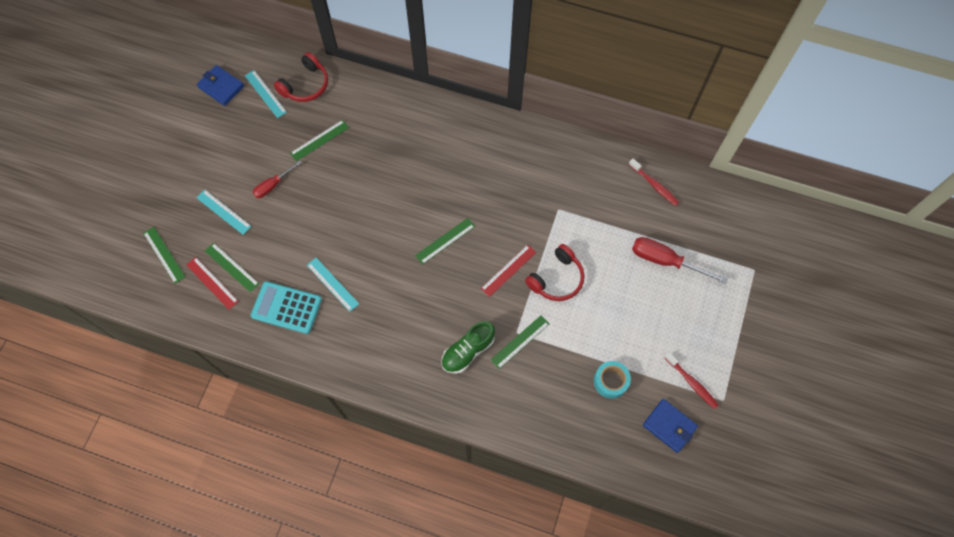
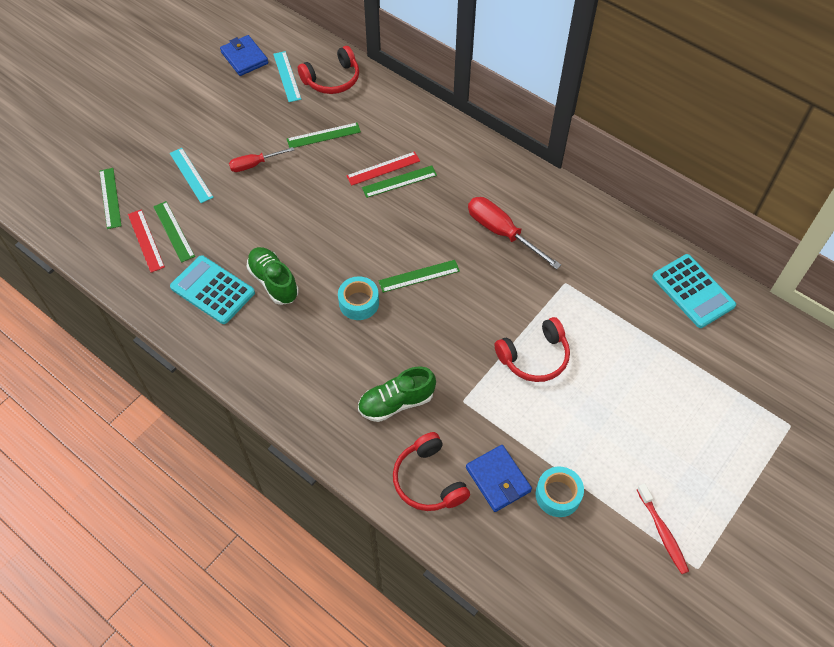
camera: 20 degrees right, 10 degrees down
turquoise ruler [307,258,359,312] -> green shoe [246,247,299,305]
red ruler [481,245,536,297] -> red ruler moved to [346,152,420,186]
green ruler [491,315,549,369] -> green ruler moved to [362,165,437,198]
red toothbrush [629,158,679,206] -> turquoise calculator [652,254,736,328]
red screwdriver [632,237,728,284] -> red screwdriver moved to [468,197,561,270]
blue wallet [643,399,698,453] -> blue wallet moved to [466,445,532,512]
none -> turquoise tape [338,276,379,320]
none -> red headphones [393,432,470,511]

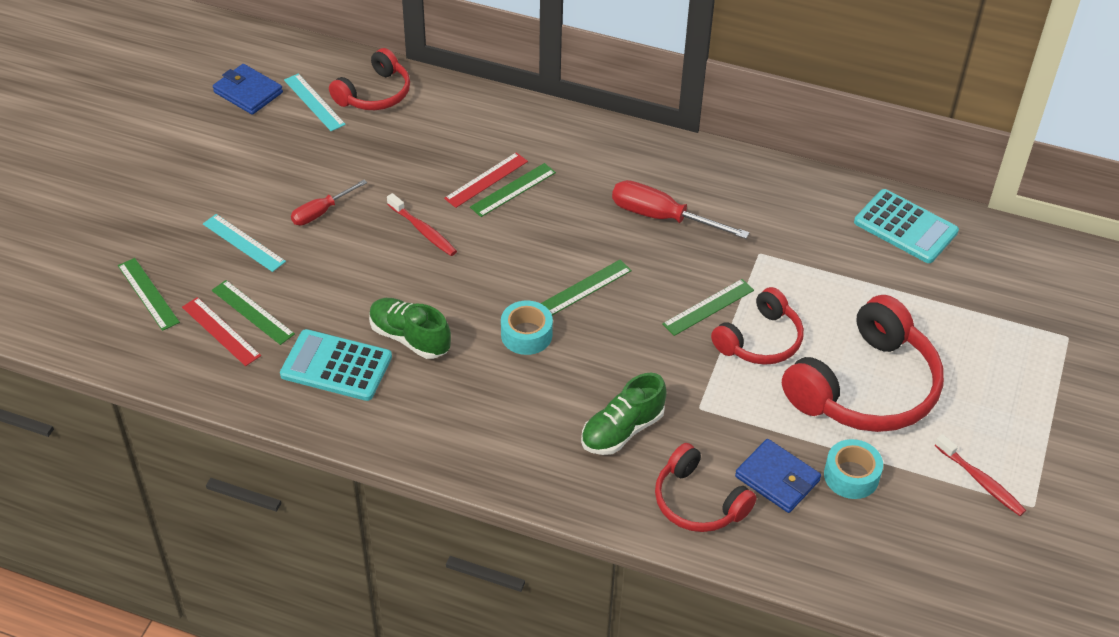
camera: 20 degrees left, 10 degrees down
green ruler [287,123,361,148] -> green ruler moved to [662,279,754,336]
none -> red toothbrush [387,193,457,256]
none -> red headphones [782,295,944,432]

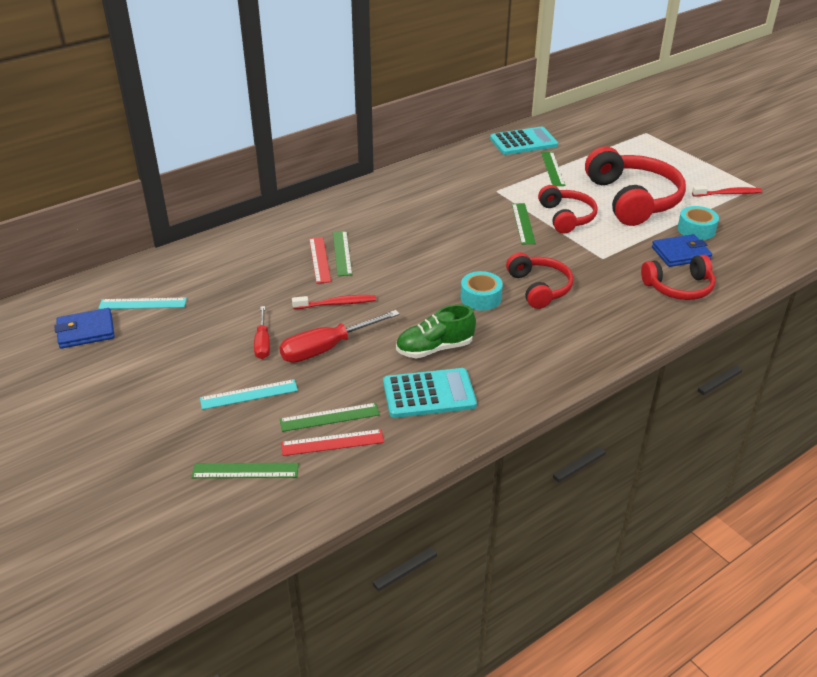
camera: 55 degrees left, 10 degrees down
turquoise calculator [280,329,392,401] -> turquoise calculator turned 150 degrees counterclockwise [383,368,477,418]
red headphones [329,48,410,110] -> red headphones moved to [506,252,573,309]
green ruler [540,260,632,315] -> green ruler moved to [541,152,566,186]
green shoe [581,373,667,455] -> none
red screwdriver [612,180,750,239] -> red screwdriver moved to [279,310,400,363]

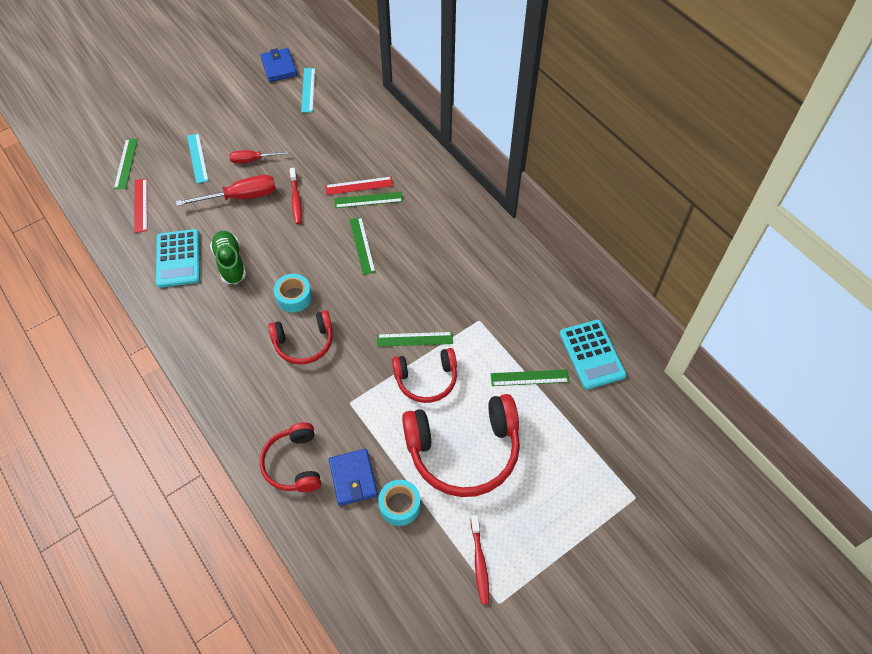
camera: 90 degrees right, 20 degrees up
red screwdriver [279,310,400,363] -> red screwdriver turned 105 degrees clockwise [176,175,276,206]
green ruler [280,403,380,432] -> green ruler moved to [349,217,376,275]

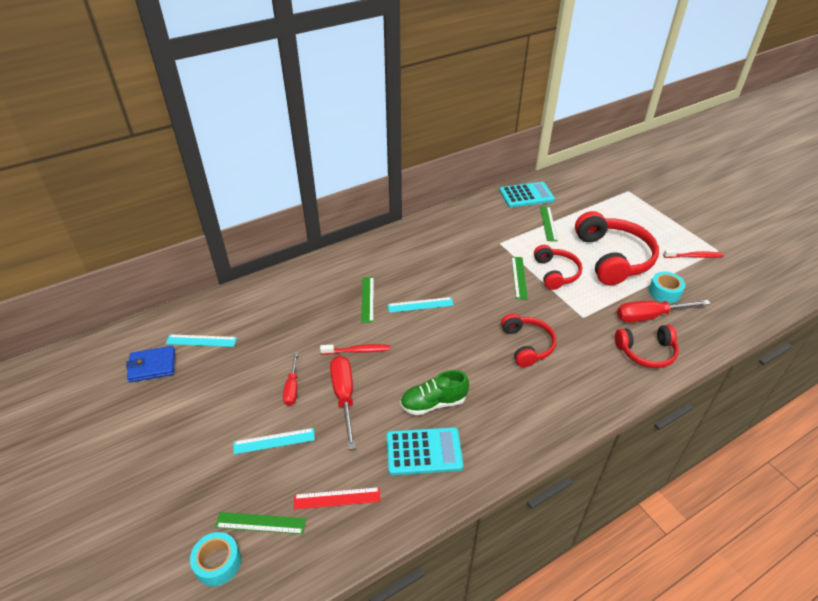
camera: 85 degrees left, 15 degrees down
turquoise tape [274,274,312,312] -> turquoise tape moved to [190,532,241,586]
red ruler [325,177,393,195] -> none
blue wallet [329,449,378,506] -> red screwdriver [617,300,711,322]
green ruler [349,217,376,275] -> turquoise ruler [388,297,454,313]

